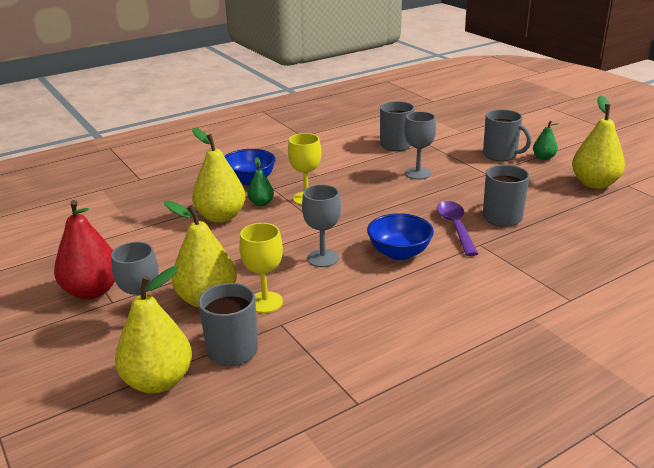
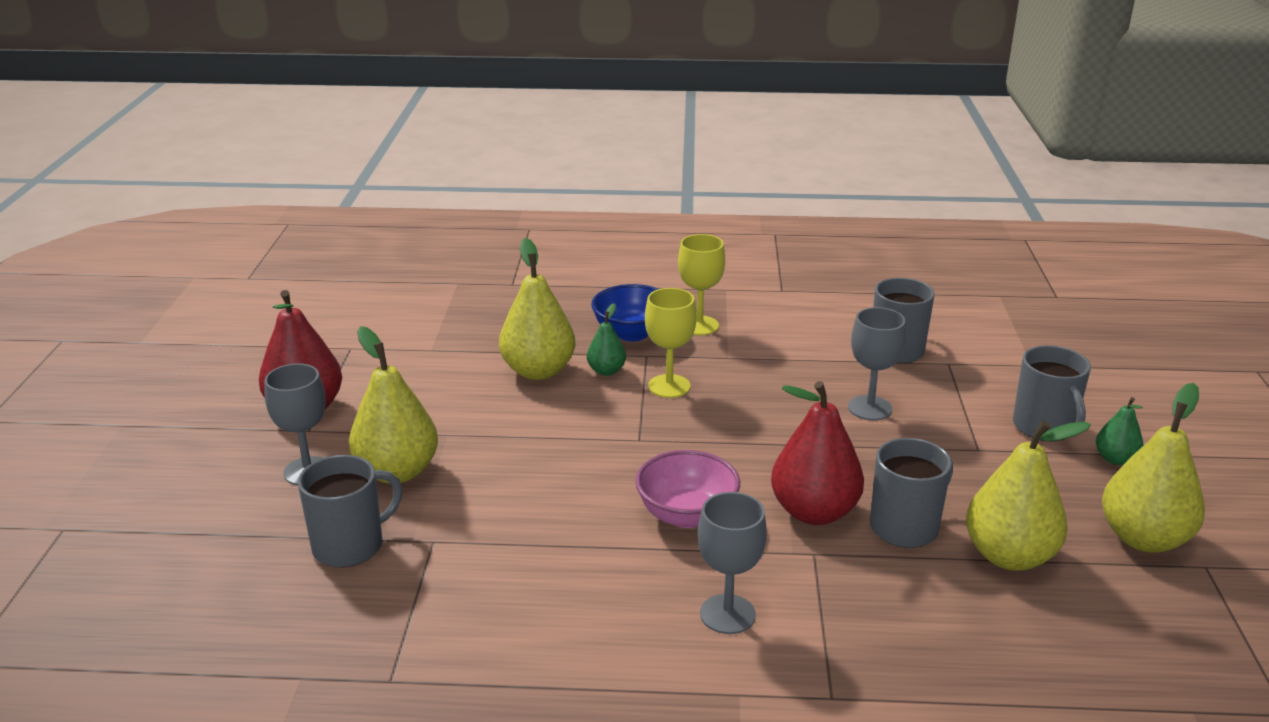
camera: 35 degrees right, 0 degrees up
yellow pear [115,266,192,394] -> yellow pear moved to [966,421,1091,571]
yellow goblet [239,223,283,313] -> yellow goblet moved to [678,234,725,335]
grey goblet [302,184,341,267] -> grey goblet moved to [698,492,767,634]
blue bowl [367,213,434,260] -> pink bowl [635,450,740,528]
purple spoon [437,201,478,256] -> red pear [771,381,864,525]

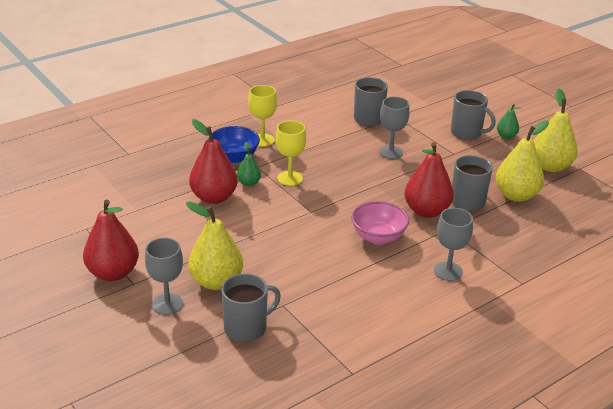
camera: 40 degrees left, 5 degrees up
grey mug [298,455,403,567] -> grey mug turned 45 degrees clockwise [221,273,281,342]
yellow pear [499,238,575,380] -> red pear [189,119,238,204]

